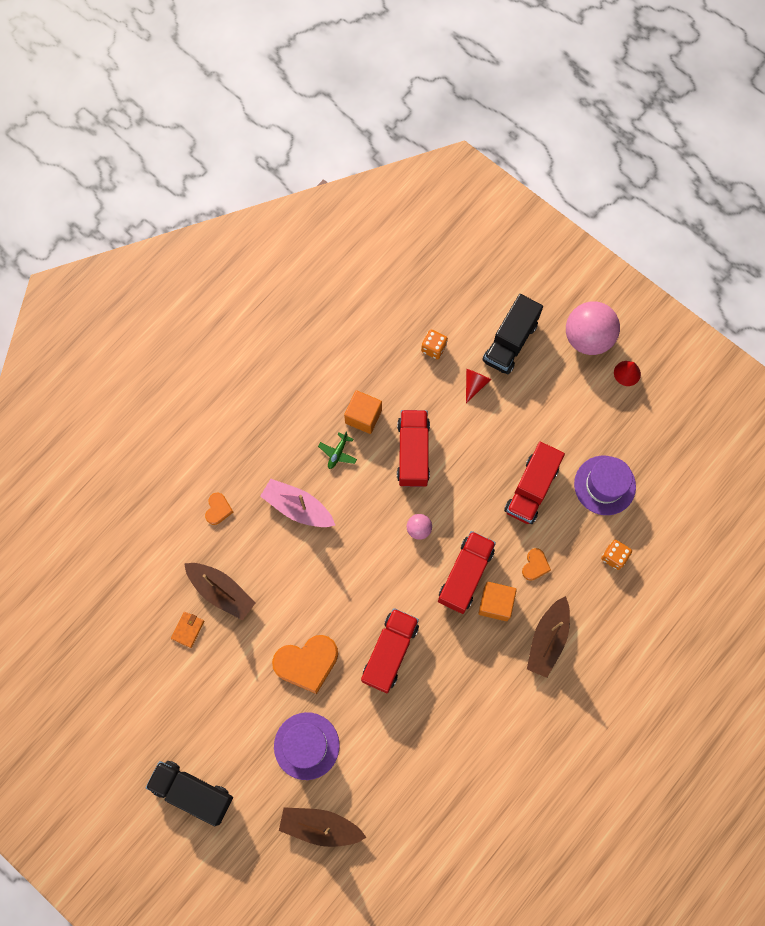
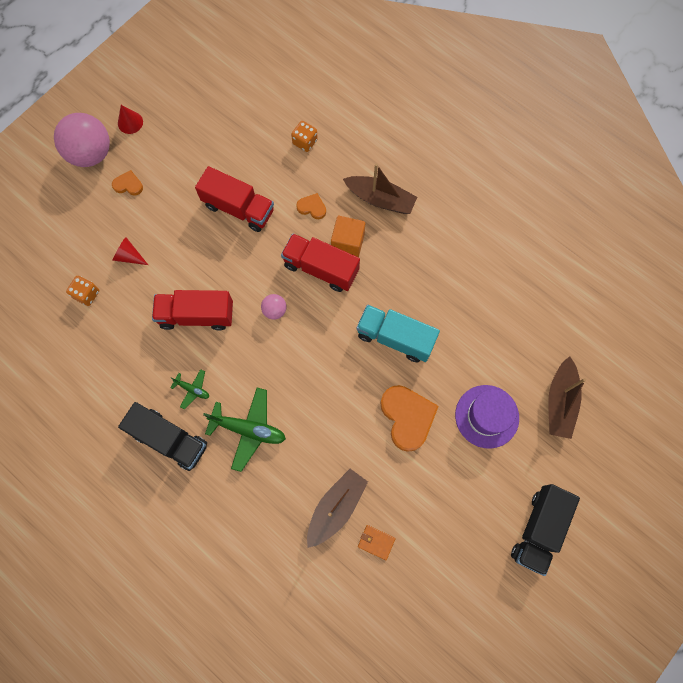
camera: 90 degrees left, 0 degrees up
orange heart [205,493,233,525] -> orange heart moved to [112,170,143,196]
pink boat [260,479,335,527] -> green plane [203,387,286,472]
orange cube [344,390,382,434] -> none
red truck [361,608,419,693] -> turquoise truck [357,305,440,362]
black truck [482,294,543,374] -> black truck moved to [118,402,207,471]
purple hat [574,456,636,515] -> none

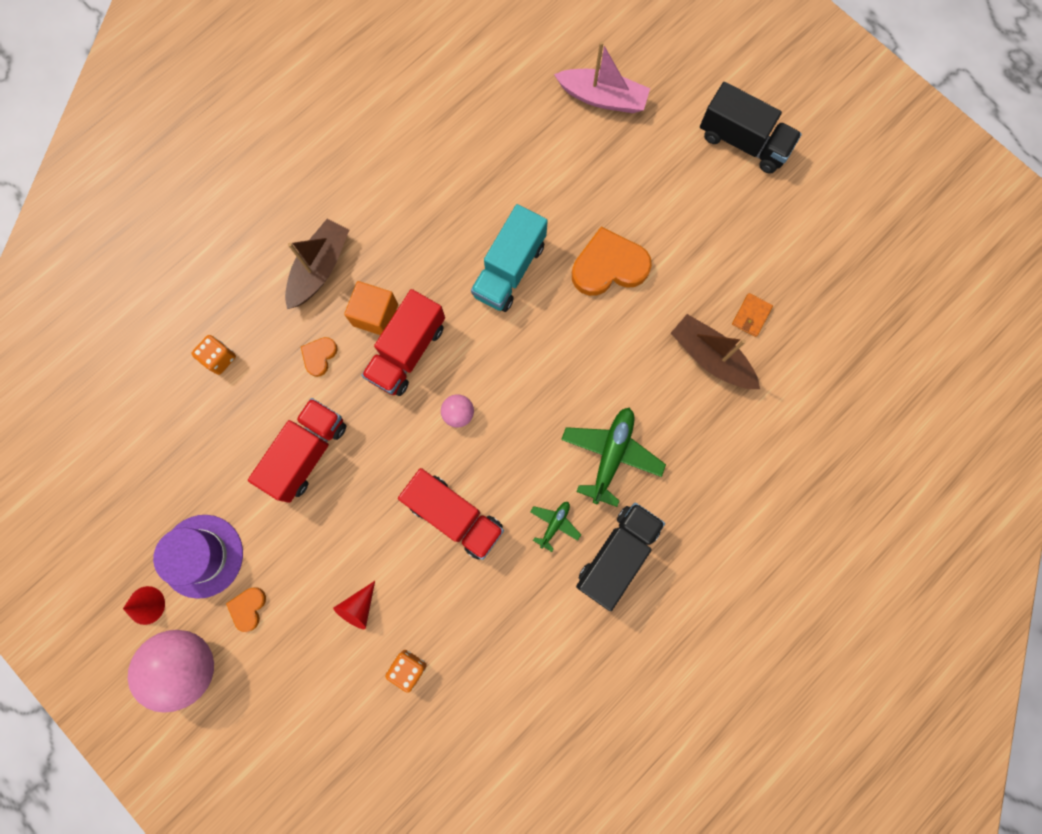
camera: 85 degrees left, 5 degrees up
red truck [152,290,233,331] -> red truck turned 60 degrees counterclockwise [398,468,504,560]
purple hat [455,385,519,449] -> purple hat moved to [153,515,243,599]
brown boat [548,356,586,439] -> pink boat [554,41,650,113]

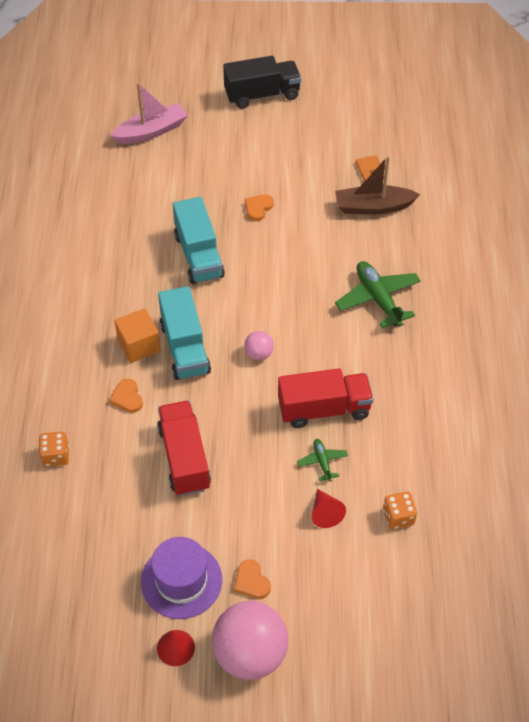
camera: 45 degrees left, 25 degrees down
brown boat [285,219,349,309] -> none
red truck [361,289,445,396] -> turquoise truck [158,286,211,380]
green plane [530,502,581,552] -> green plane moved to [297,439,348,481]
orange heart [572,227,652,296] -> orange heart [245,194,274,221], size x0.50
black truck [576,503,665,611] -> none

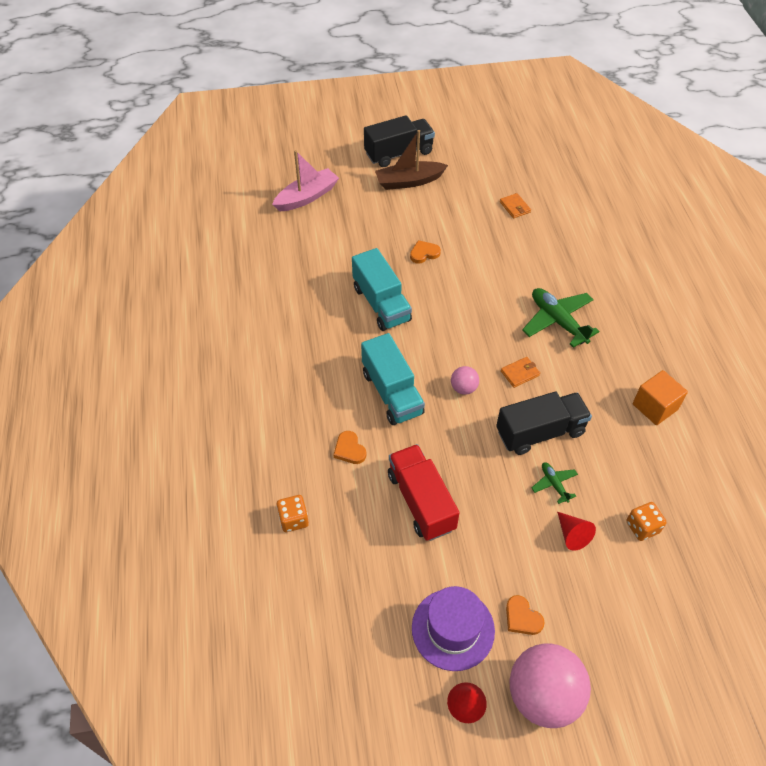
camera: 10 degrees left, 0 degrees up
orange cube [114,308,161,363] -> orange cube moved to [633,370,688,425]
orange heart [245,194,274,221] -> orange heart turned 45 degrees clockwise [410,240,441,264]
red truck [278,368,374,428] -> black truck [496,392,592,455]
brown boat [335,156,420,215] -> brown boat moved to [375,130,448,190]
none -> orange wallet [501,357,540,388]

